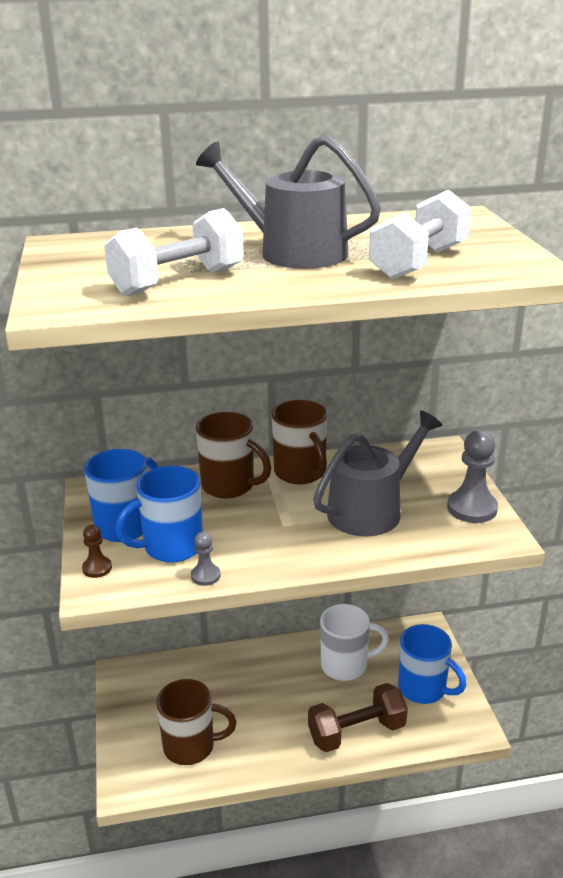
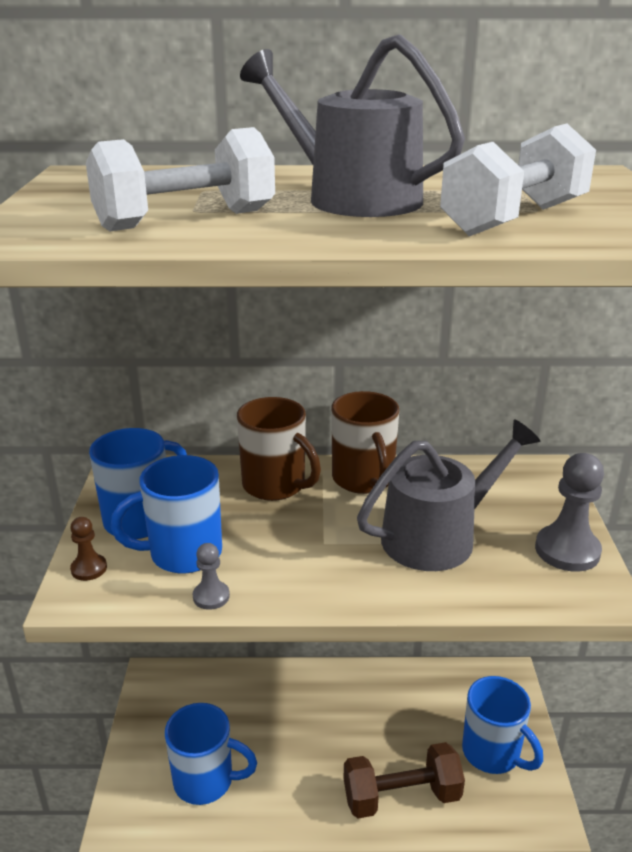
camera: 10 degrees right, 0 degrees up
brown mug [156,679,237,765] -> blue mug [165,703,257,805]
white mug [320,604,389,681] -> none

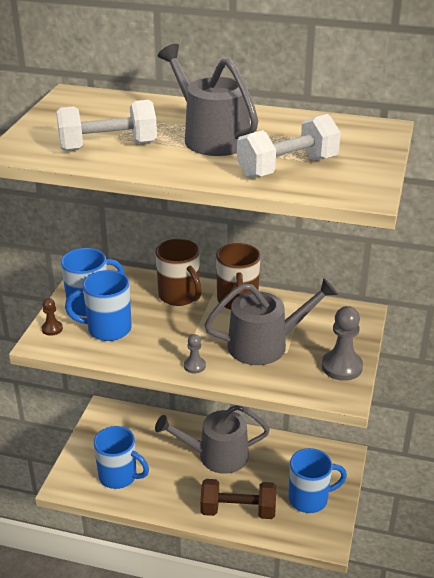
camera: 15 degrees right, 5 degrees up
grey pawn [193,543,230,610] -> grey pawn moved to [184,334,206,373]
blue mug [462,676,543,774] -> blue mug turned 75 degrees counterclockwise [289,448,347,513]
none -> grey watering can [155,405,270,474]

